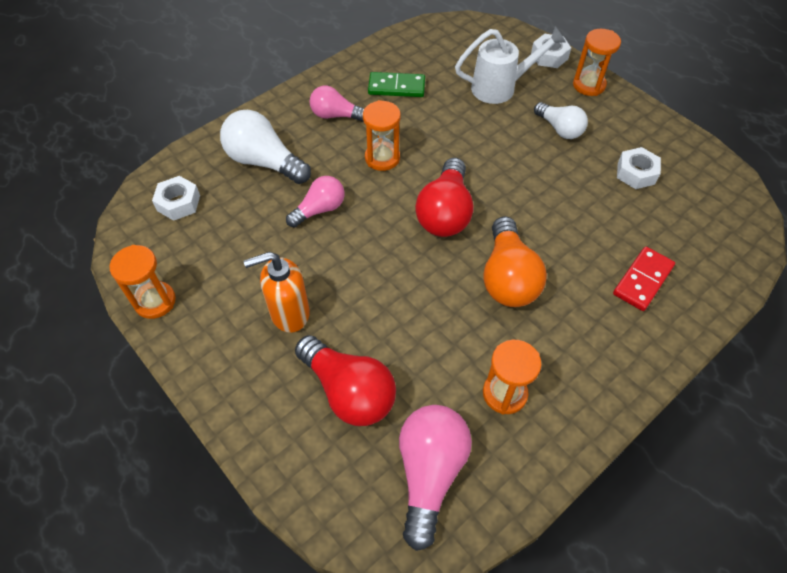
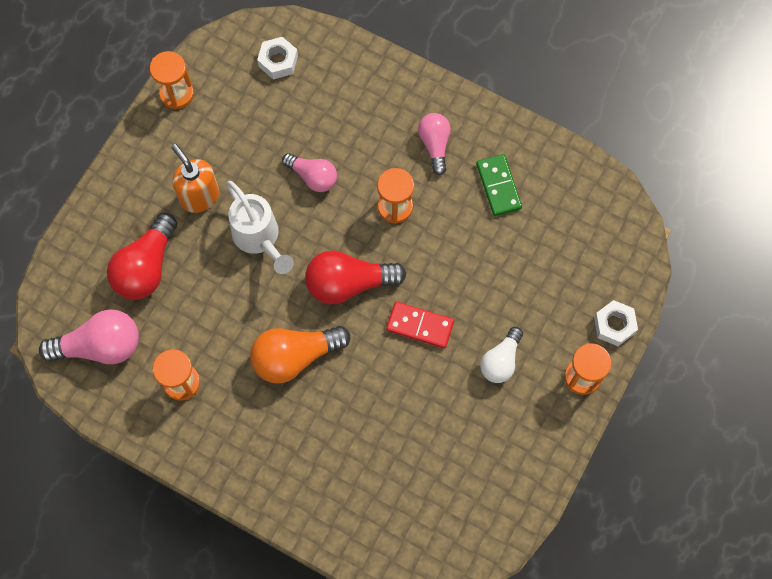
camera: 70 degrees right, 15 degrees up
white light bulb [220,110,311,184] -> none
white watering can [455,26,566,104] -> white watering can moved to [226,181,294,274]
red domino [613,247,675,311] -> red domino moved to [386,302,454,348]
white nut [617,147,661,189] -> none

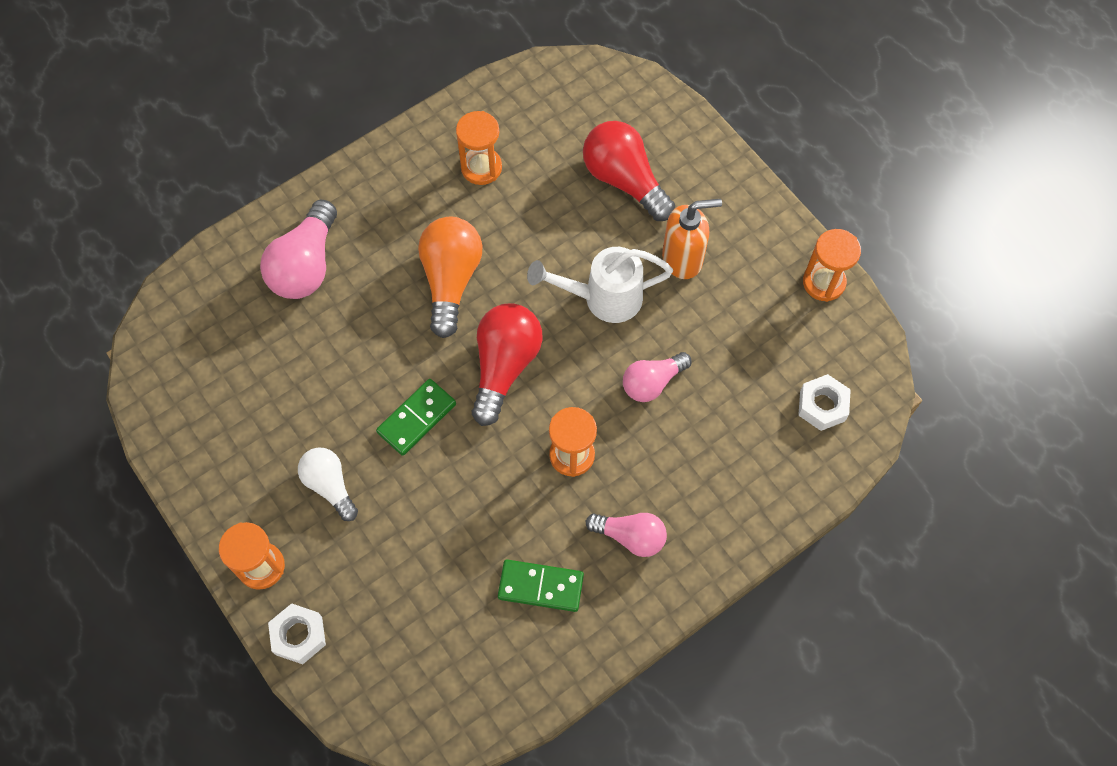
camera: 115 degrees right, 5 degrees down
pink light bulb [39,309,139,364] -> pink light bulb moved to [260,199,337,299]
red domino [386,302,454,348] -> green domino [376,379,456,456]

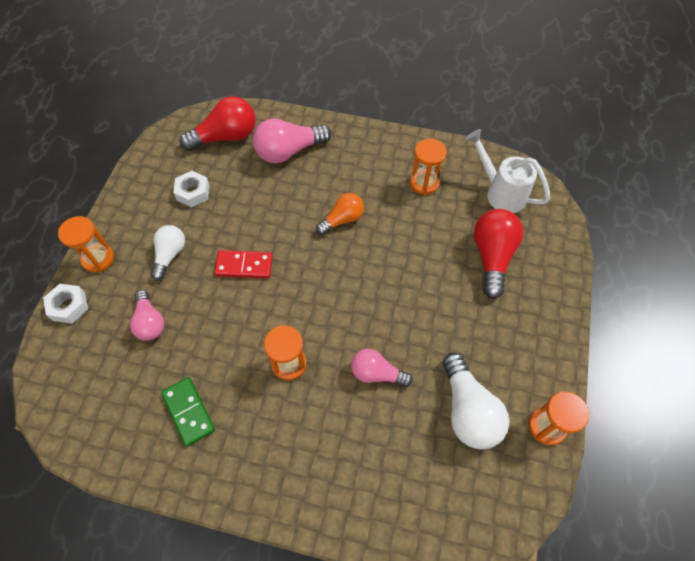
camera: 50 degrees right, 5 degrees down
green domino [376,379,456,456] -> red domino [214,250,273,278]
orange light bulb [418,217,482,338] -> orange light bulb [316,193,364,235], size x0.63
red light bulb [472,303,543,426] -> red light bulb moved to [179,96,255,151]
white watering can [527,247,673,323] -> white watering can moved to [465,129,550,213]
pink light bulb [586,513,667,557] -> pink light bulb moved to [130,290,164,341]
orange soap dispenser [662,199,722,279] -> none
white nut [798,374,851,431] -> white nut moved to [173,171,210,207]
none -> white light bulb [442,353,509,449]

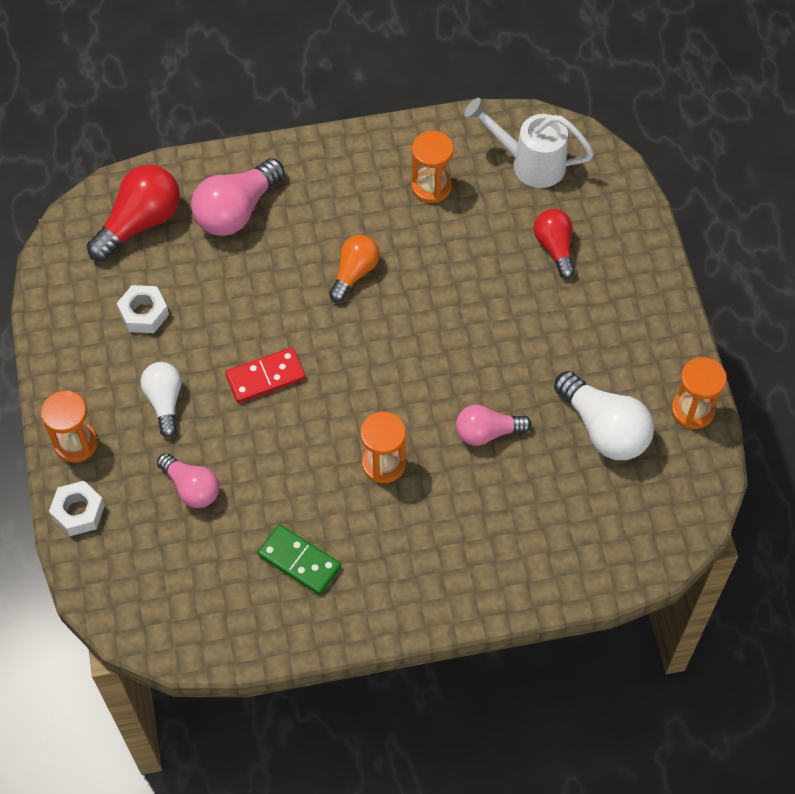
camera: 25 degrees left, 0 degrees up
red light bulb [474,209,523,299] -> red light bulb [534,209,575,279], size x0.63

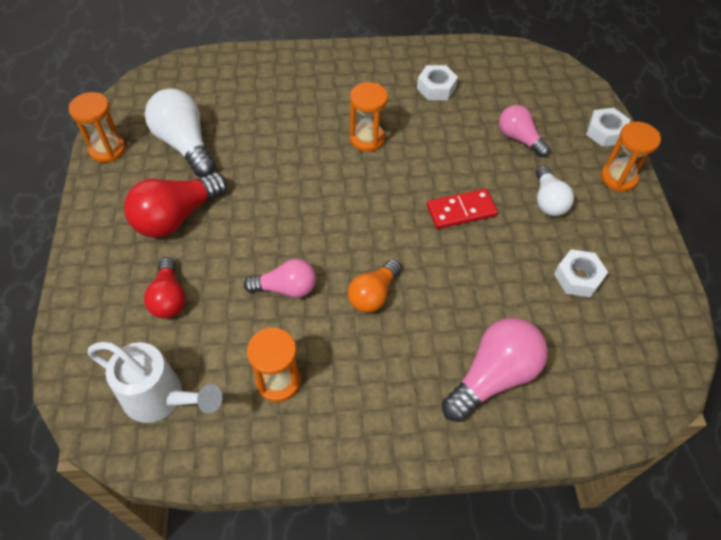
camera: 175 degrees left, 5 degrees down
red light bulb [87,165,180,261] -> red light bulb moved to [124,172,227,238]
green domino [258,524,341,595] -> white nut [417,65,458,100]
pink light bulb [456,405,532,446] -> pink light bulb moved to [244,259,316,298]

